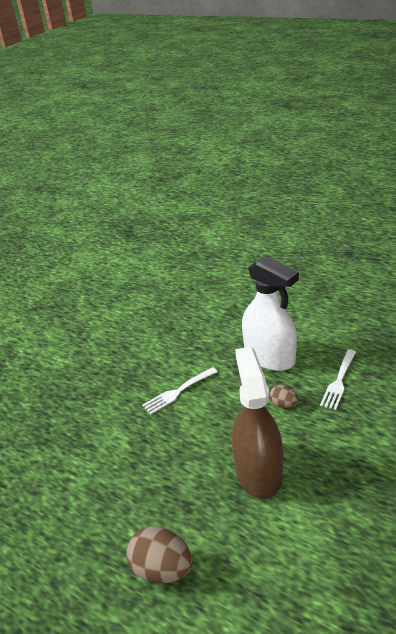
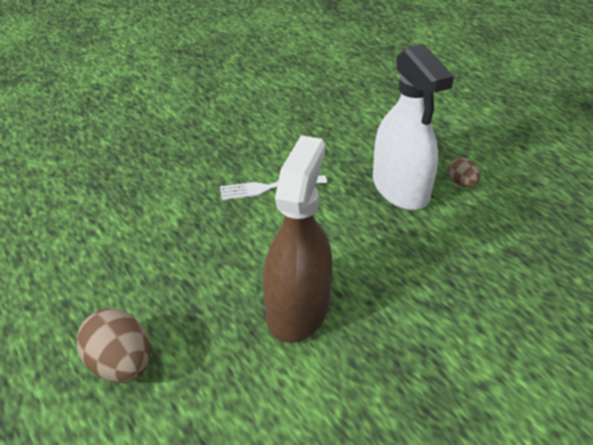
camera: 20 degrees right, 5 degrees up
brown egg [269,385,298,408] -> brown egg moved to [448,158,480,187]
white fork [320,349,356,410] -> none

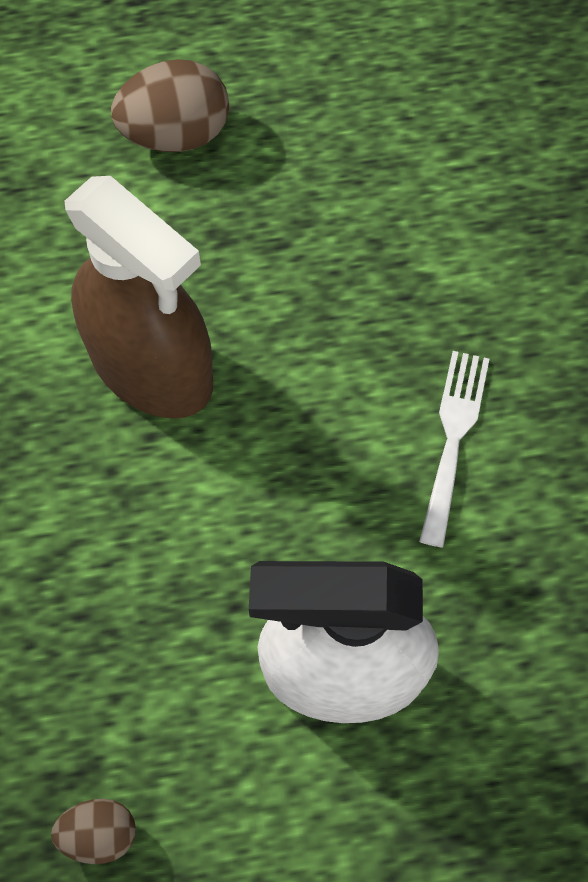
camera: 115 degrees right, 25 degrees up
brown egg [448,158,480,187] -> brown egg moved to [51,799,136,864]

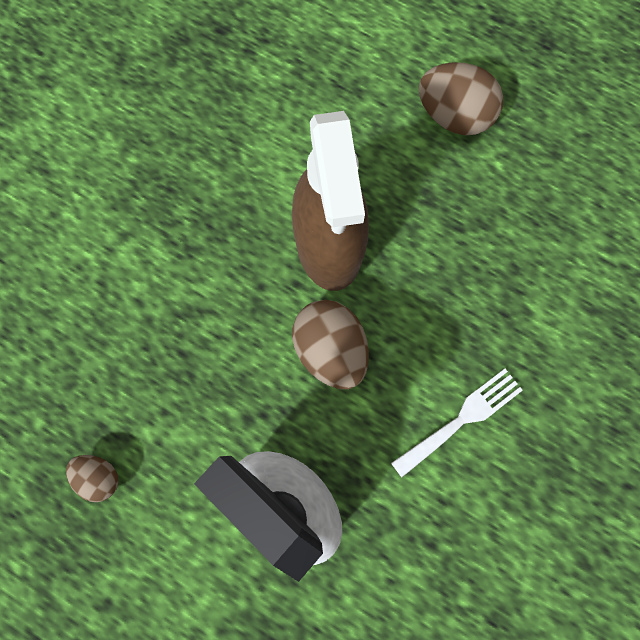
camera: 40 degrees right, 10 degrees up
none -> brown egg [292,300,369,389]

